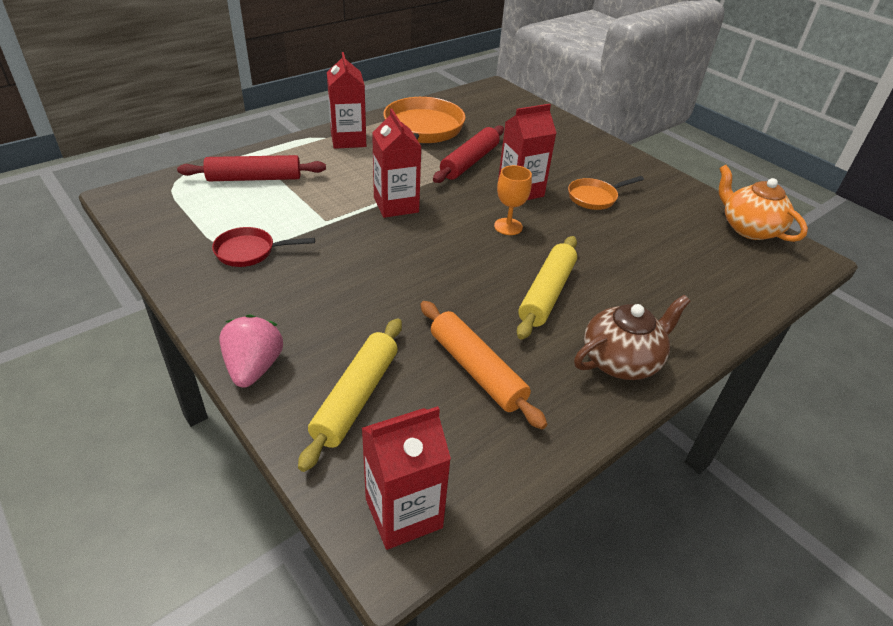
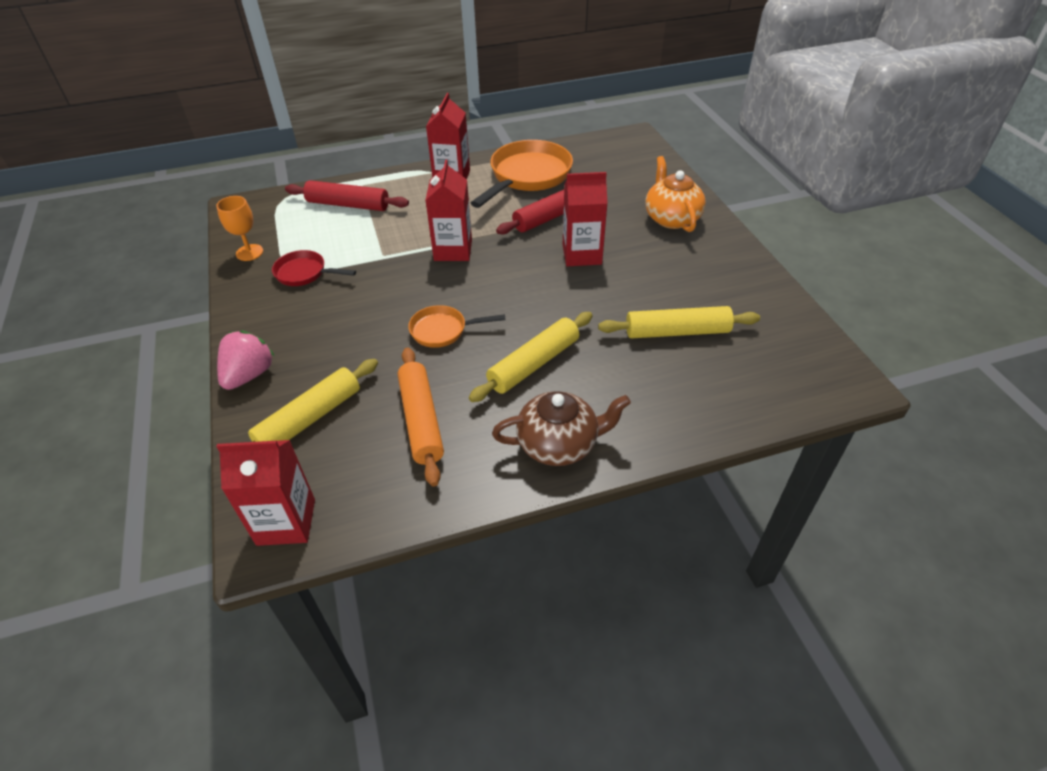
camera: 25 degrees right, 5 degrees up
orange goblet [494,165,532,235] -> orange goblet moved to [216,196,263,261]
orange pan [568,176,644,210] -> orange pan moved to [408,305,505,348]
orange teapot [719,165,808,242] -> orange teapot moved to [646,156,706,232]
none -> yellow rolling pin [598,306,760,339]

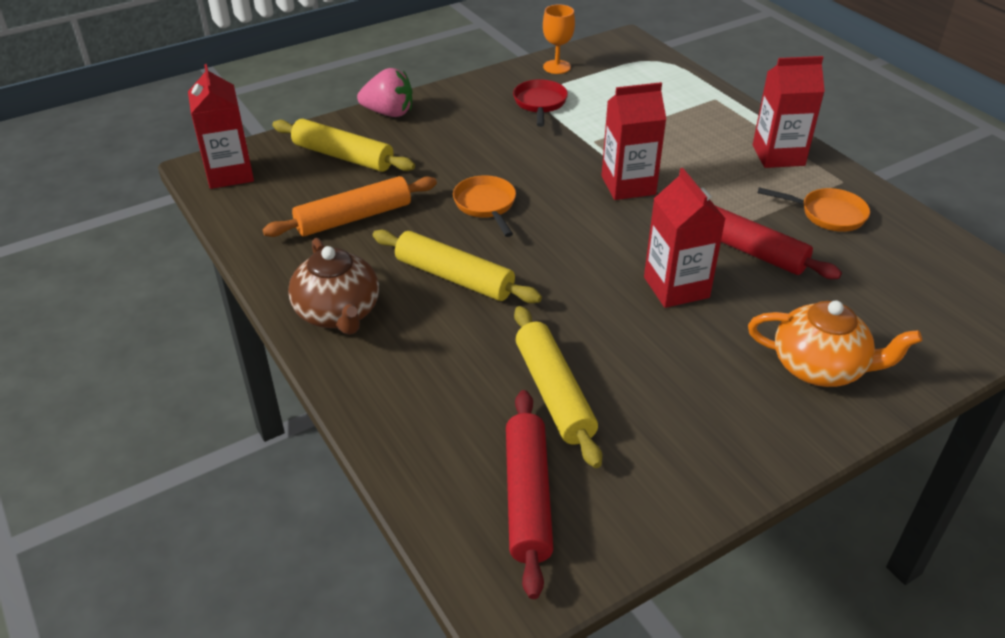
camera: 75 degrees right, 5 degrees down
red rolling pin [285,180,409,211] -> red rolling pin moved to [506,390,553,599]
orange pan [471,140,573,208] -> orange pan [758,187,870,232], size x0.53
orange teapot [646,156,706,232] -> orange teapot turned 45 degrees clockwise [748,301,922,387]

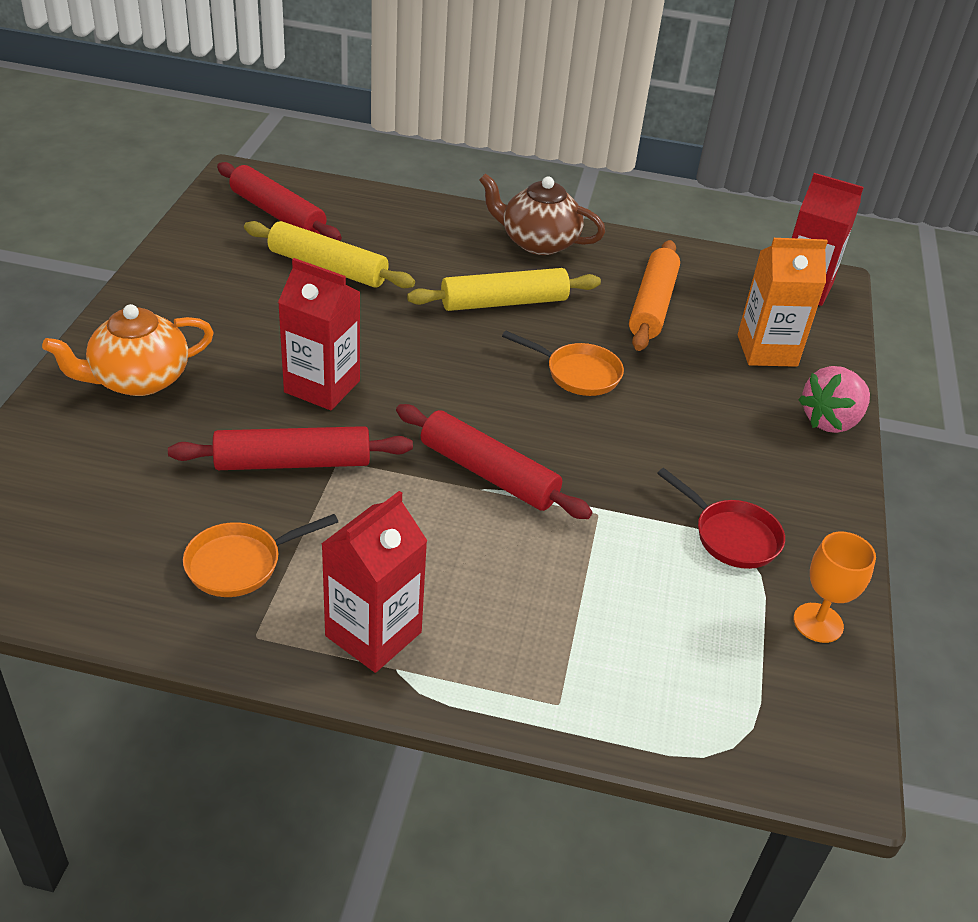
camera: 130 degrees right, 0 degrees up
yellow rolling pin [272,119,415,172] -> orange carton [738,238,828,367]
red carton [601,82,666,200] -> red rolling pin [396,404,592,519]

